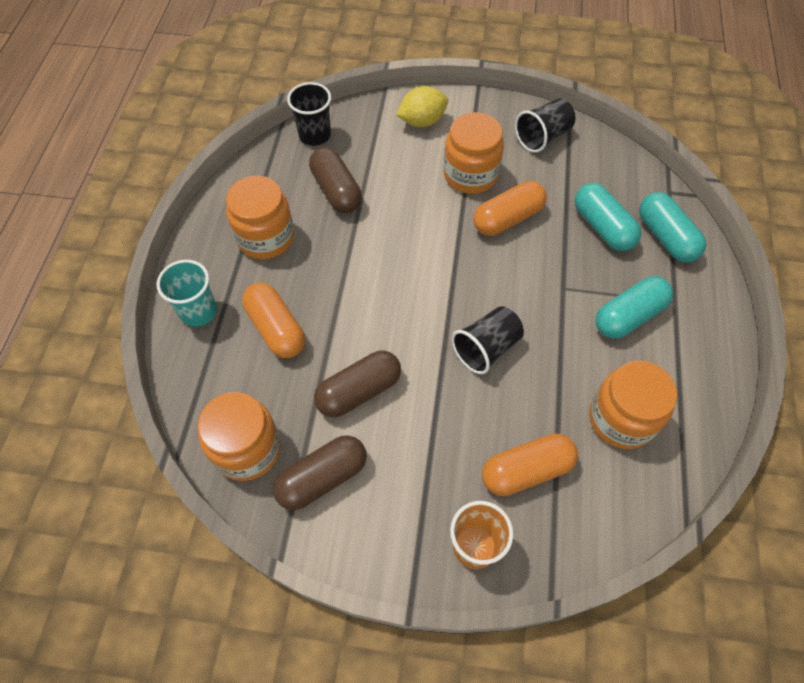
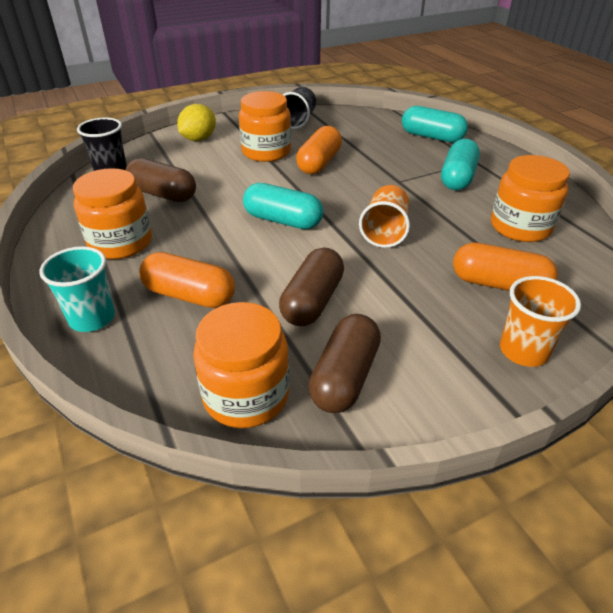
camera: 35 degrees left, 20 degrees down
black cup [452,306,524,374] -> orange cup [359,185,410,248]
orange capsule [482,433,578,496] -> orange capsule turned 75 degrees clockwise [453,242,558,291]
turquoise capsule [575,183,641,251] -> turquoise capsule moved to [243,183,323,229]

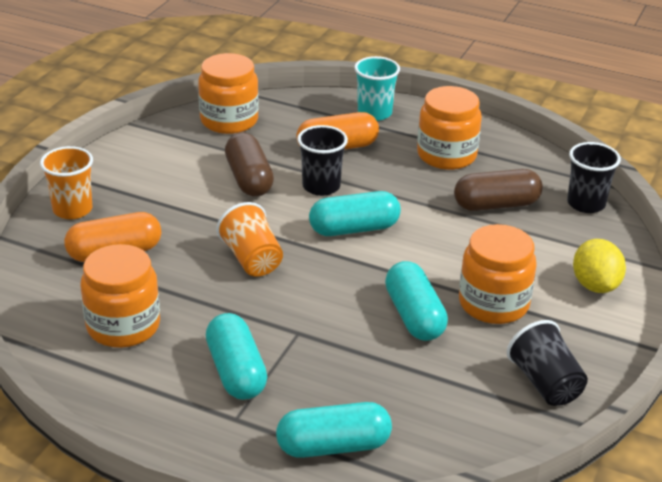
camera: 140 degrees right, 5 degrees down
orange capsule [296,126,342,174] -> turquoise capsule [385,261,448,341]
brown capsule [308,314,381,413] -> none
none -> black cup [297,125,348,196]

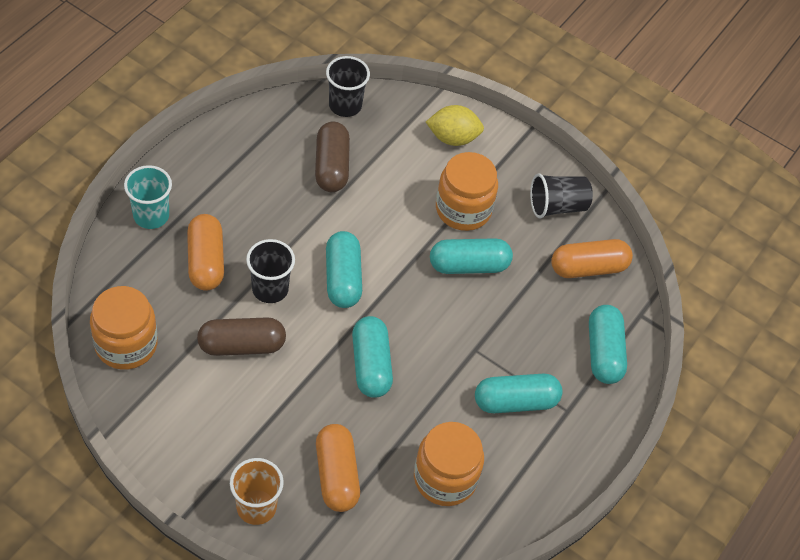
camera: 85 degrees left, 20 degrees up
orange cup [217,202,283,277] -> turquoise capsule [352,316,393,398]
orange jar [417,86,482,170] -> none
none -> orange capsule [551,239,633,278]

